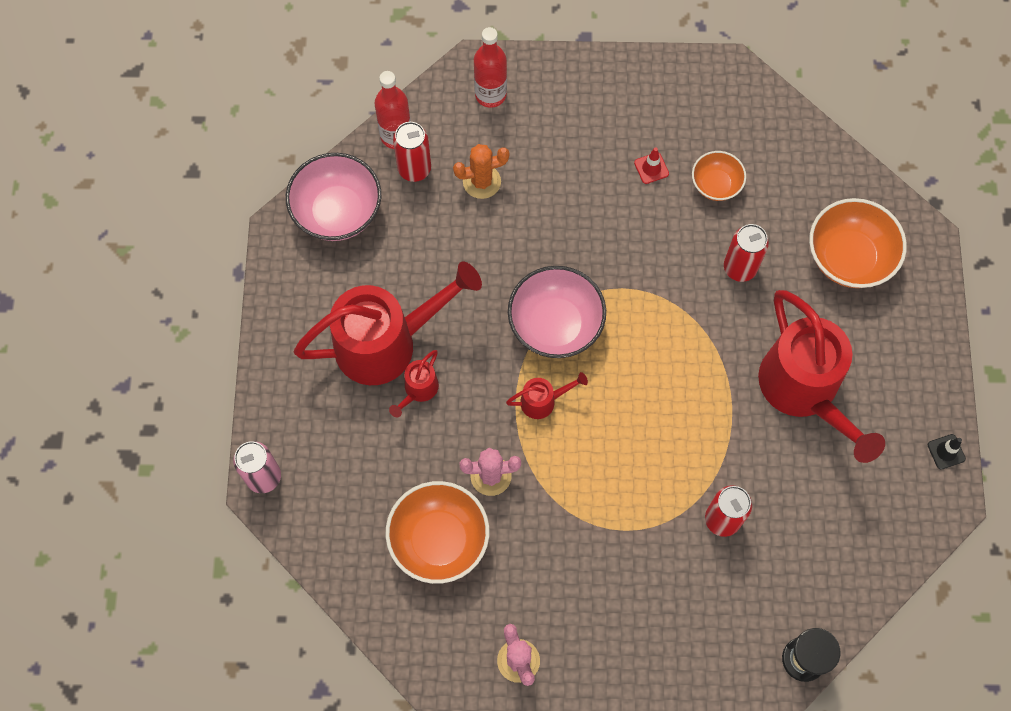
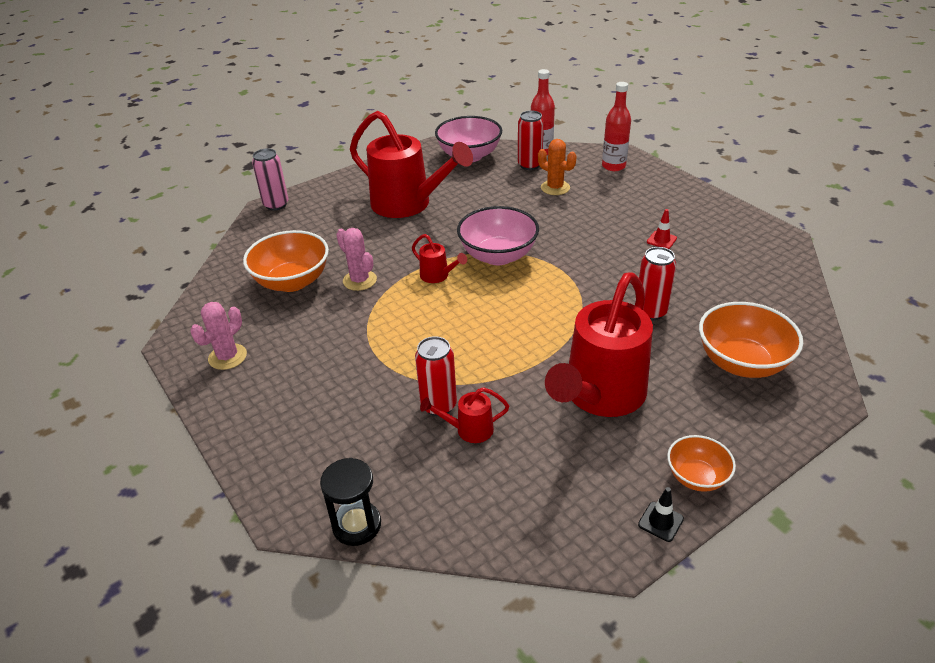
camera: 55 degrees right, 30 degrees down
red watering can [389,350,439,417] -> red watering can moved to [420,387,509,443]
orange bowl [692,151,746,201] -> orange bowl moved to [667,435,736,492]

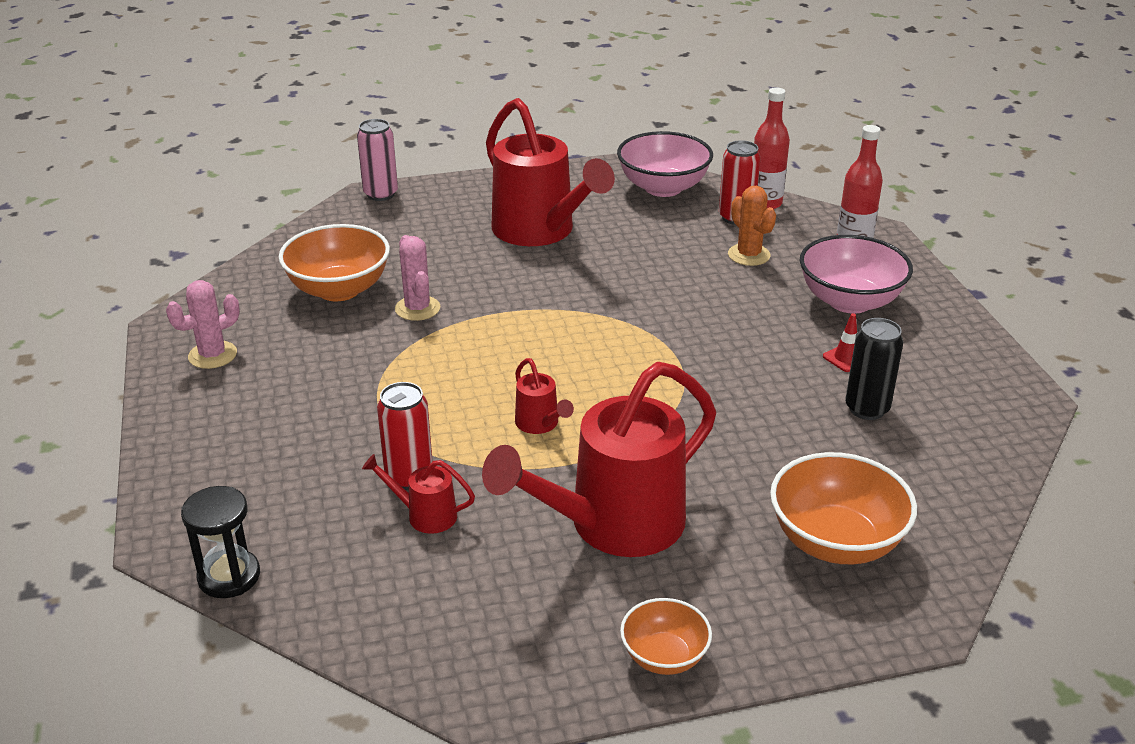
camera: 20 degrees right, 5 degrees down
red watering can [412,234,467,283] -> red watering can moved to [515,358,574,434]
pink bowl [457,206,539,265] -> pink bowl moved to [800,235,913,313]
black traffic cone [638,487,684,542] -> none
red can [639,247,676,320] -> none
none -> black can [845,318,903,420]

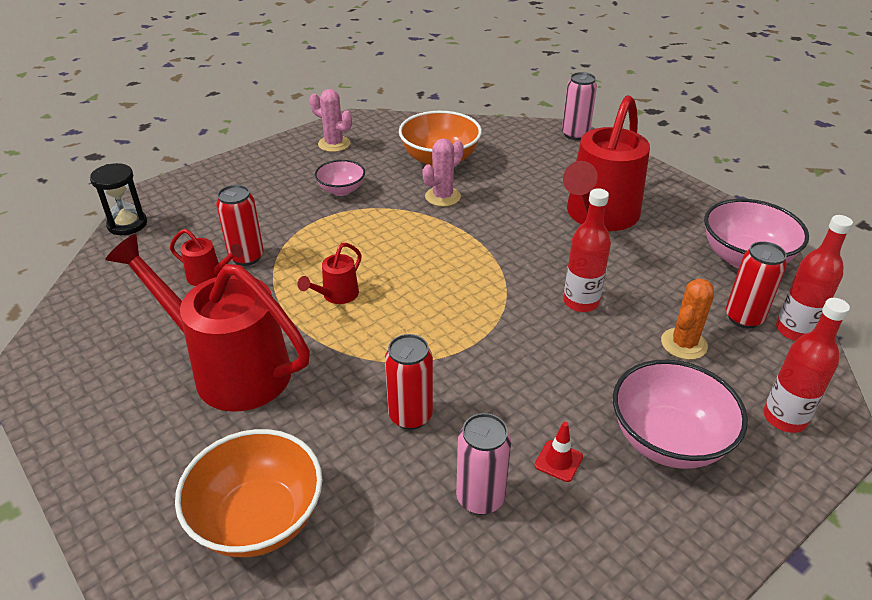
camera: 65 degrees right, 5 degrees up
red watering can [362,454,475,534] -> red watering can turned 120 degrees clockwise [170,229,243,286]
orange bowl [620,598,712,675] -> none
black can [845,318,903,420] -> pink can [456,413,511,515]
none -> pink bowl [315,160,365,196]
none -> red can [385,334,433,430]
none -> red bottle [563,188,611,312]

